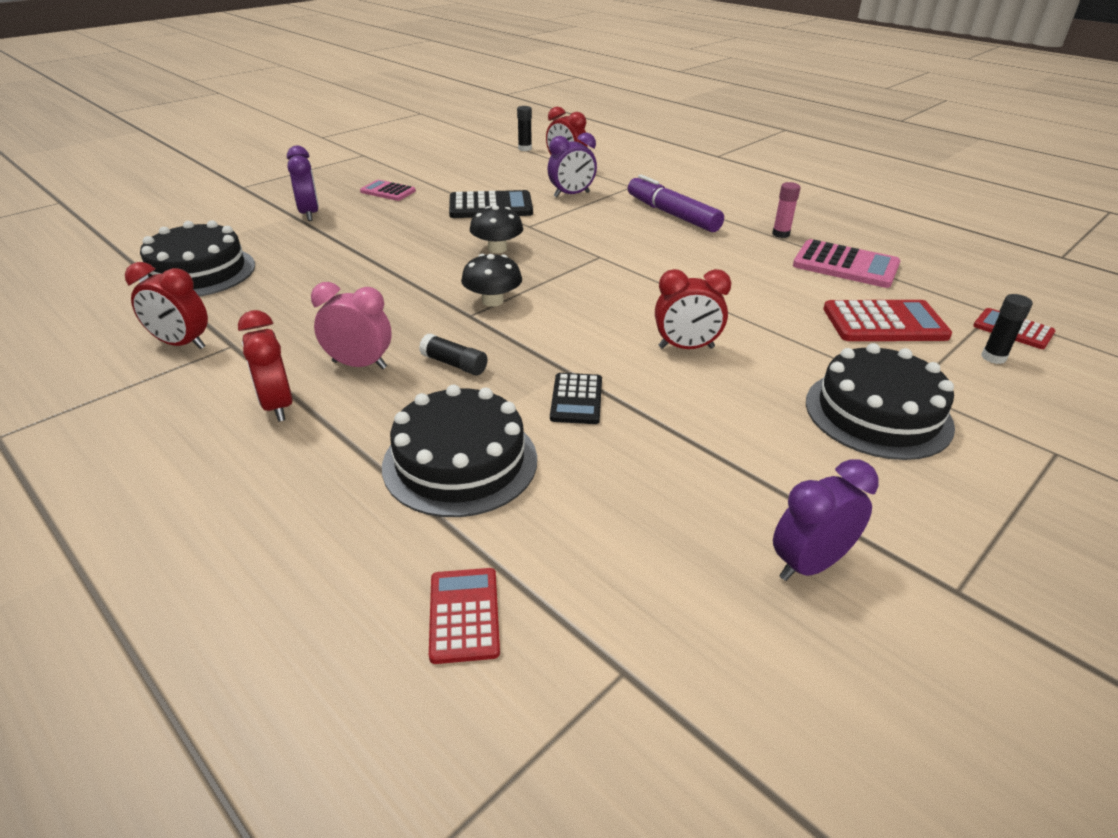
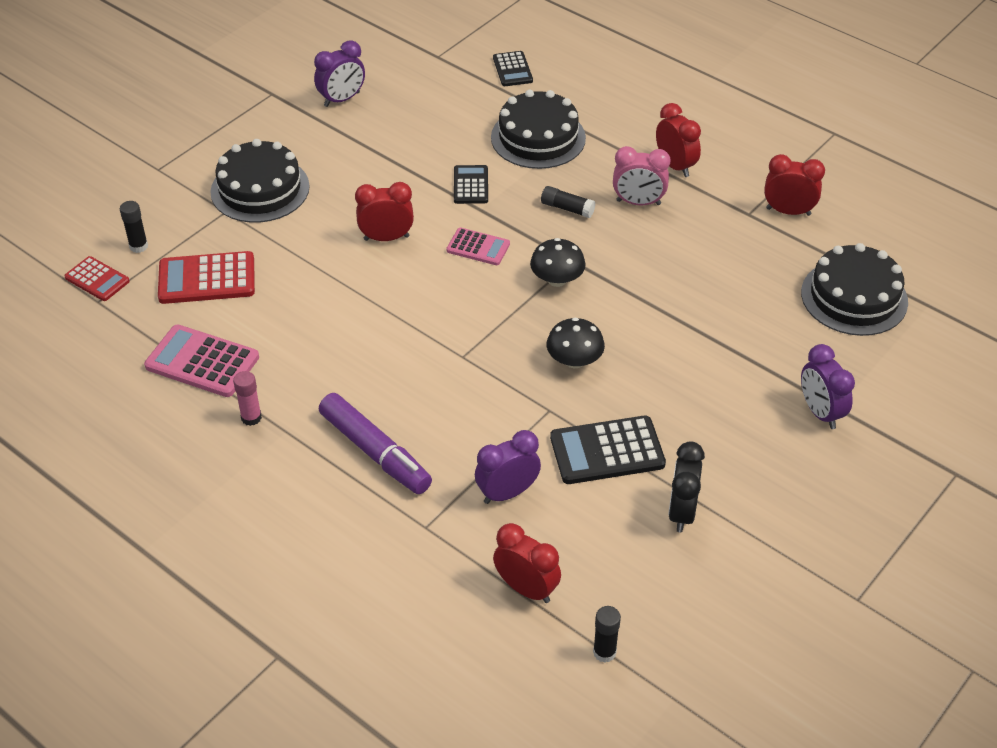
camera: 175 degrees right, 10 degrees up
pink calculator [360,180,416,201] -> pink calculator moved to [446,228,510,265]
red calculator [429,568,500,664] -> black calculator [493,51,533,86]
none -> black clock [668,441,705,532]

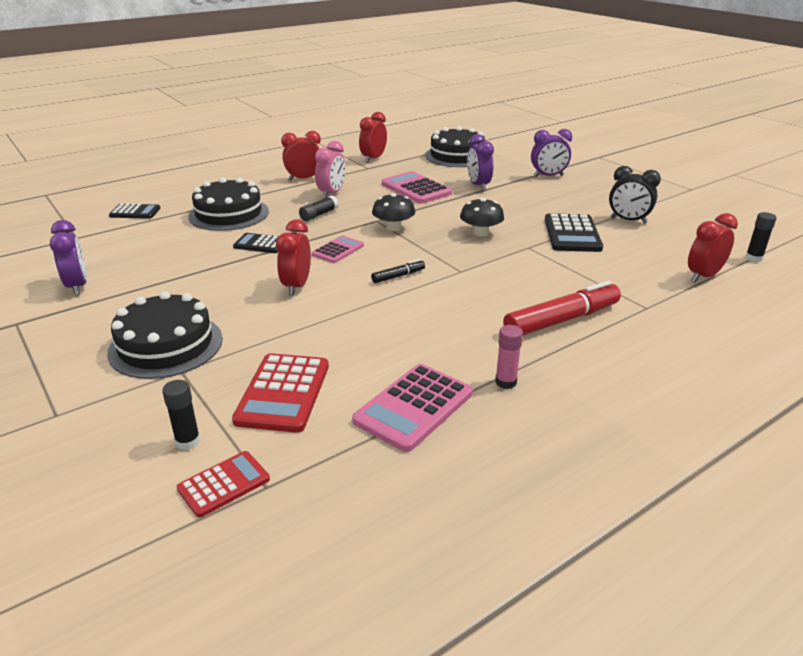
camera: 75 degrees left, 15 degrees down
purple marker [319,393,432,494] -> red marker [503,281,621,335]
purple clock [475,430,541,504] -> purple clock moved to [467,134,494,191]
none -> black marker [371,259,425,283]
none -> pink calculator [382,171,452,204]

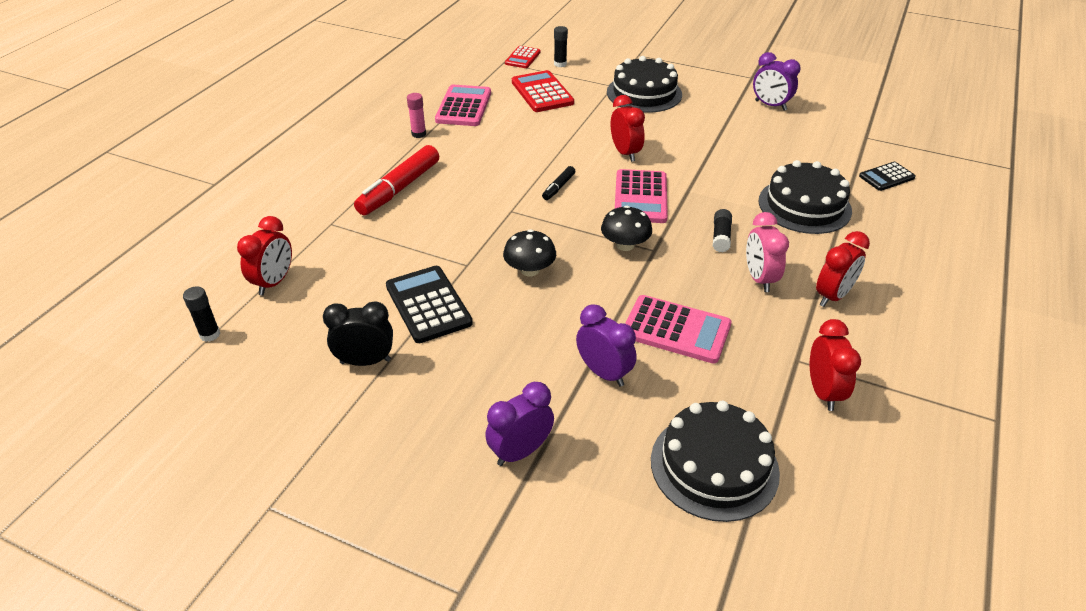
camera: 150 degrees right, 10 degrees up
black calculator [233,233,279,253] -> none
pink calculator [312,235,364,263] -> pink calculator [615,169,668,223], size x1.63

